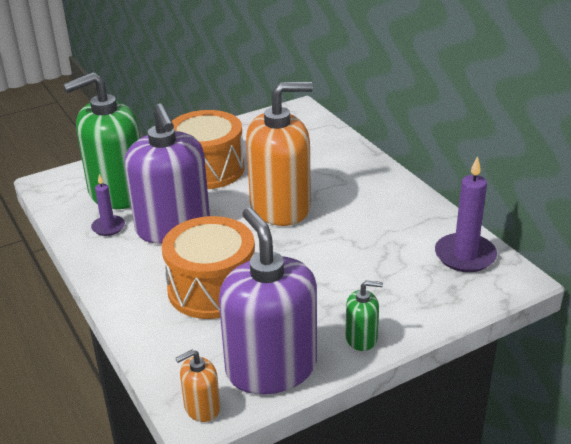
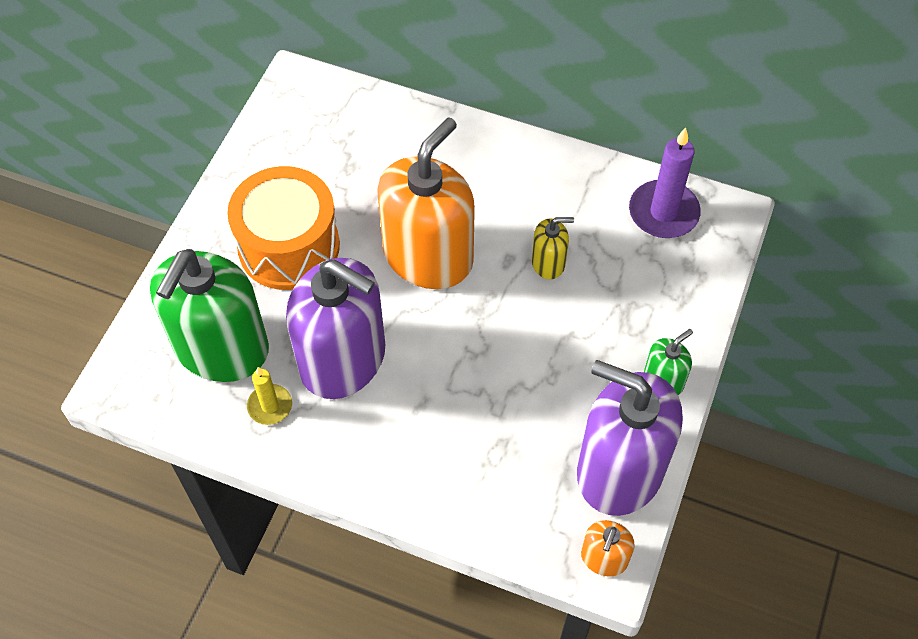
camera: 40 degrees left, 25 degrees up
purple candle [91,174,125,236] -> yellow candle [247,367,292,425]
orange drum [162,216,255,319] -> none
none -> yellow soap dispenser [532,217,574,279]

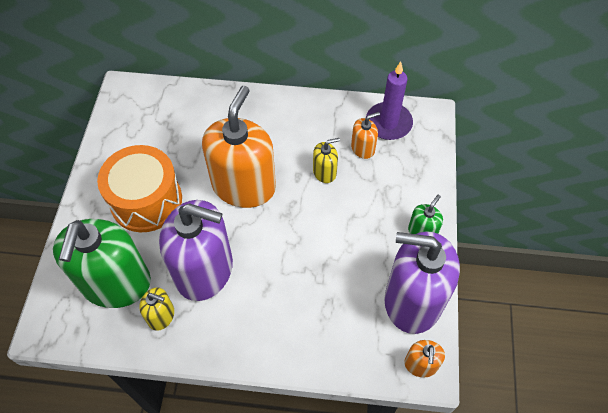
camera: 15 degrees left, 0 degrees up
yellow candle [247,367,292,425] -> yellow soap dispenser [139,287,174,331]
none -> orange soap dispenser [351,112,380,159]

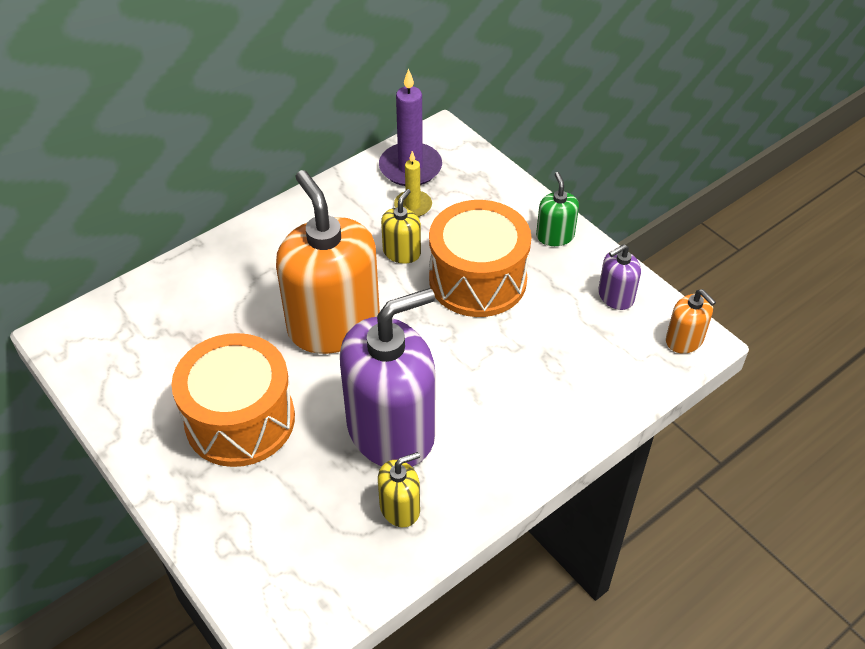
camera: 45 degrees left, 10 degrees down
green soap dispenser [53,219,151,308] -> none
orange soap dispenser [351,112,380,159] -> yellow candle [394,151,432,217]
purple soap dispenser [384,231,460,334] -> purple soap dispenser [598,244,641,310], size x0.44
none -> orange drum [429,200,532,317]

